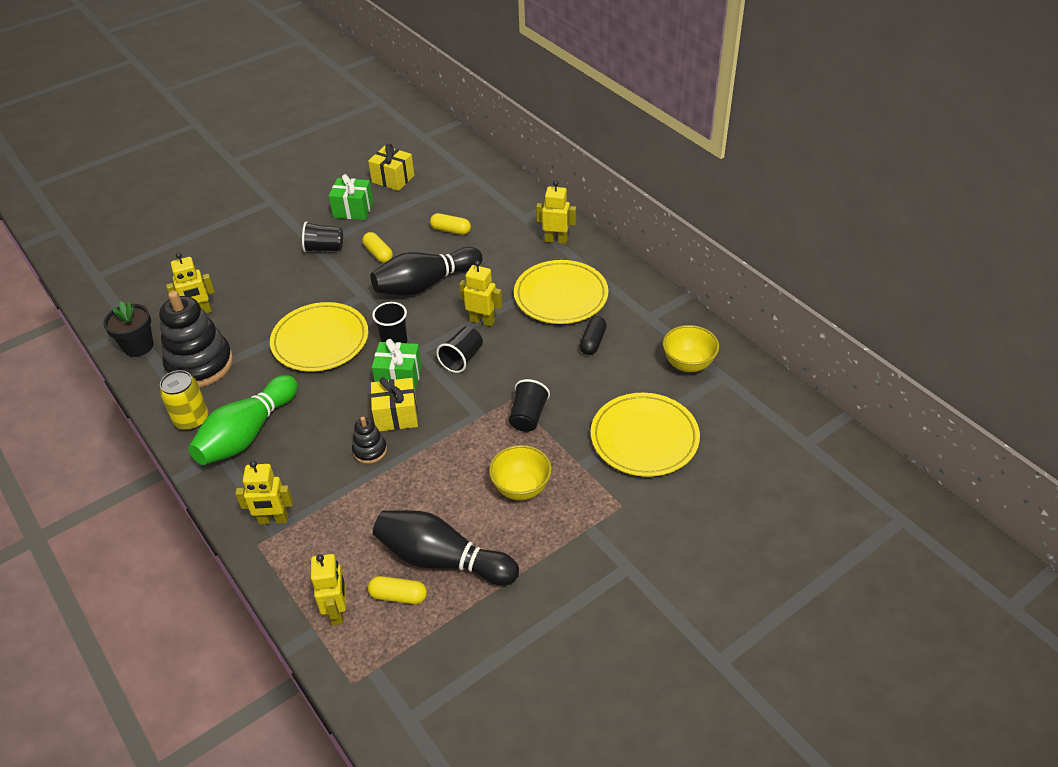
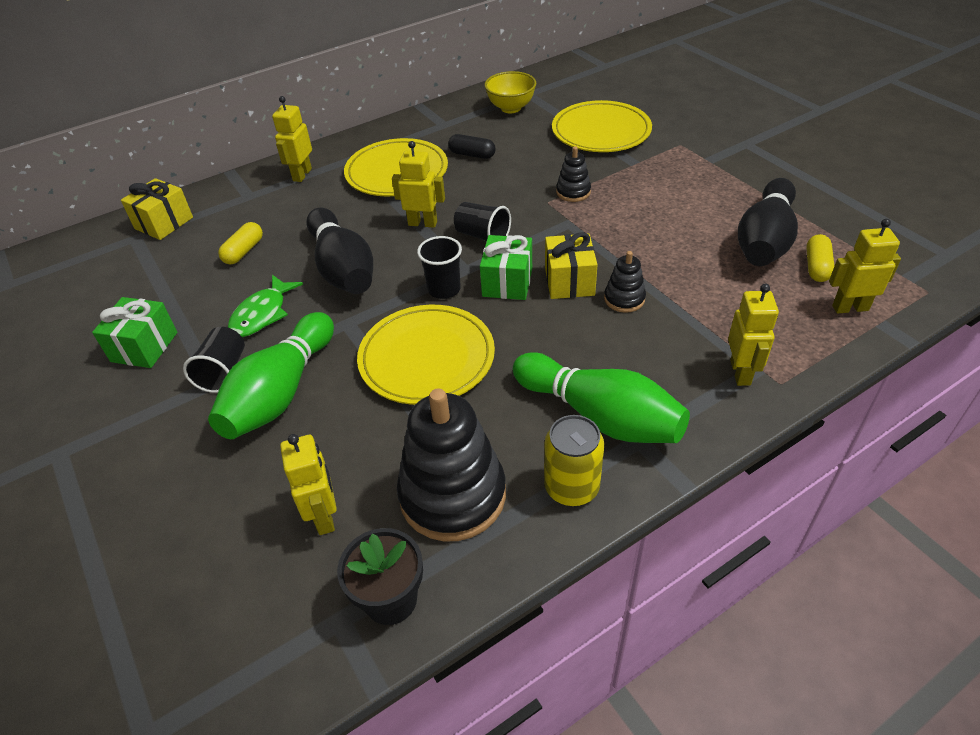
camera: 85 degrees left, 0 degrees up
yellow capsule [362,232,393,263] -> green fish [228,275,303,337]
yellow gift [368,144,414,191] -> yellow gift moved to [121,178,193,240]
yellow robot [459,260,502,326] -> yellow robot turned 75 degrees clockwise [392,141,445,228]
yellow bowl [489,445,552,500] -> none
black cup [509,379,550,432] -> black stacking toy [556,146,591,202]
none -> green bowling pin [208,312,334,439]

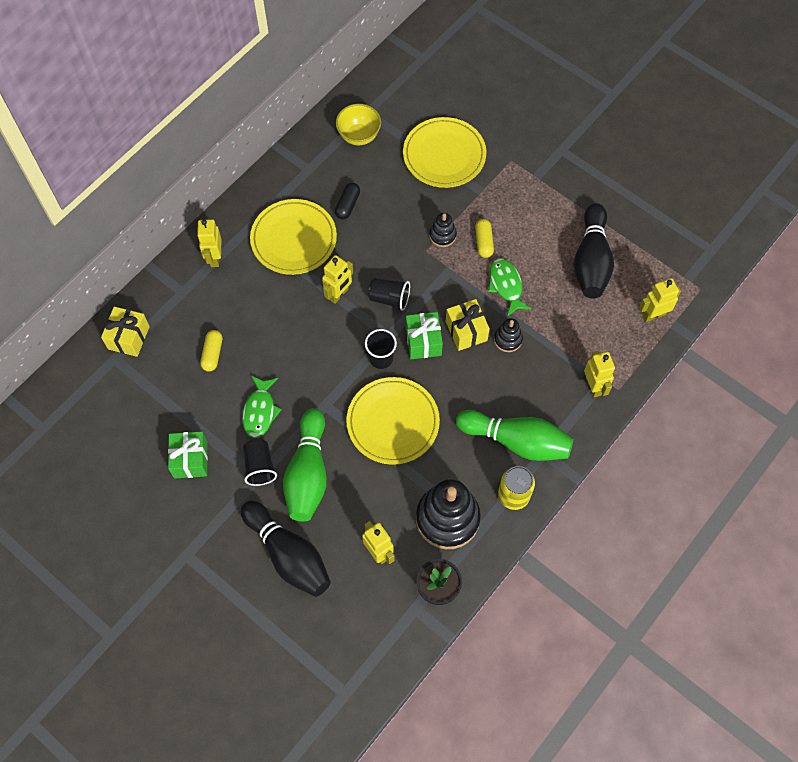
camera: 20 degrees left, 20 degrees up
black bowling pin [306,208,373,294] -> black bowling pin moved to [241,500,331,597]
yellow robot [392,141,445,228] -> yellow robot turned 135 degrees clockwise [322,255,353,304]
black capsule [448,134,496,159] -> black capsule turned 75 degrees counterclockwise [335,183,360,219]
yellow capsule [806,234,834,282] -> yellow capsule moved to [475,219,494,258]
none -> green fish [488,258,532,316]

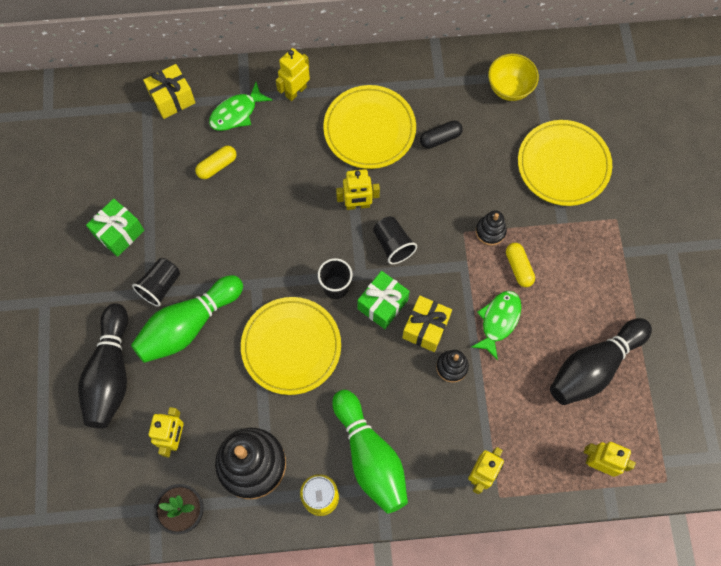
camera: 45 degrees right, 5 degrees up
green fish [242,376,282,438] -> green fish moved to [209,82,273,131]
yellow capsule [475,219,494,258] -> yellow capsule turned 60 degrees counterclockwise [506,243,535,287]

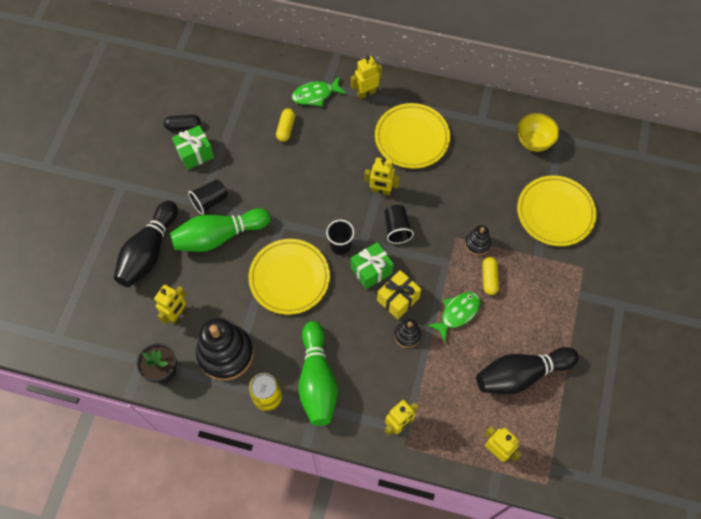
camera: 20 degrees right, 5 degrees down
yellow gift [143,64,195,119] -> none
yellow capsule [195,146,236,179] -> yellow capsule turned 60 degrees counterclockwise [276,108,295,142]
black capsule [420,120,463,149] -> black capsule moved to [164,115,201,131]

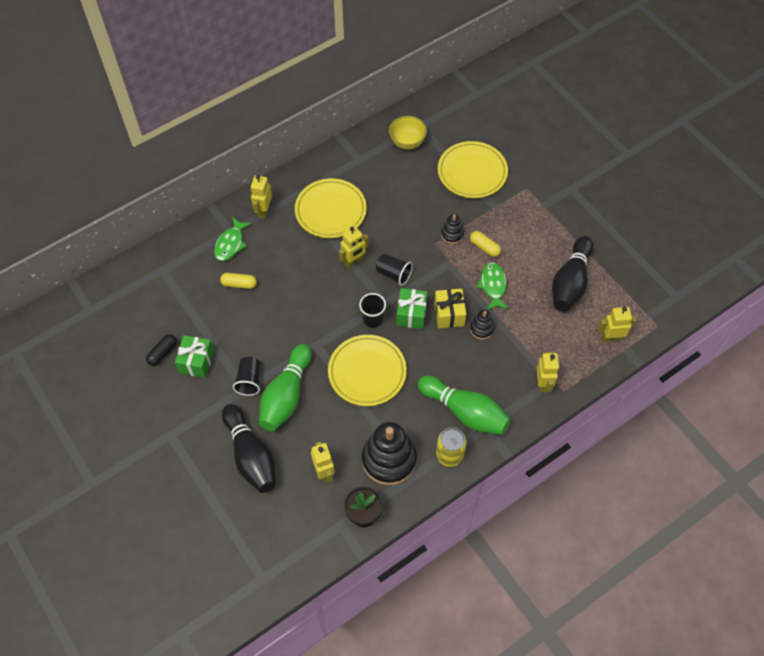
camera: 50 degrees left, 5 degrees down
yellow capsule [276,108,295,142] -> yellow capsule turned 45 degrees counterclockwise [220,273,257,289]

